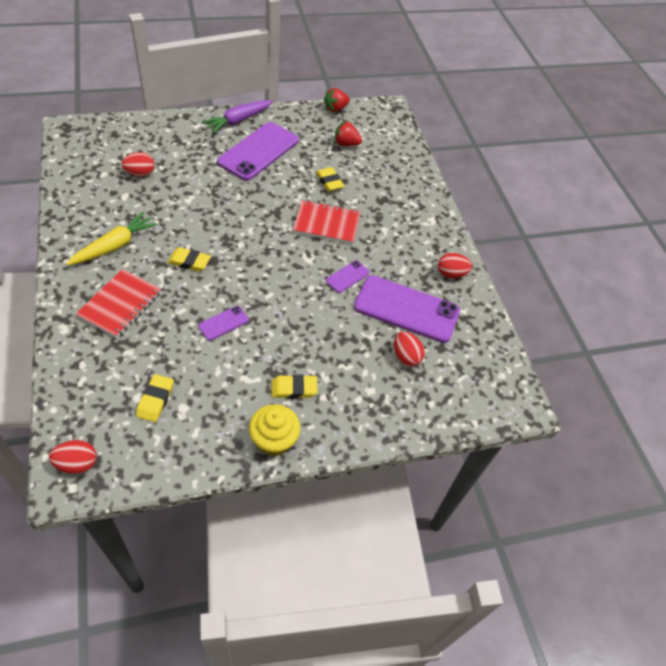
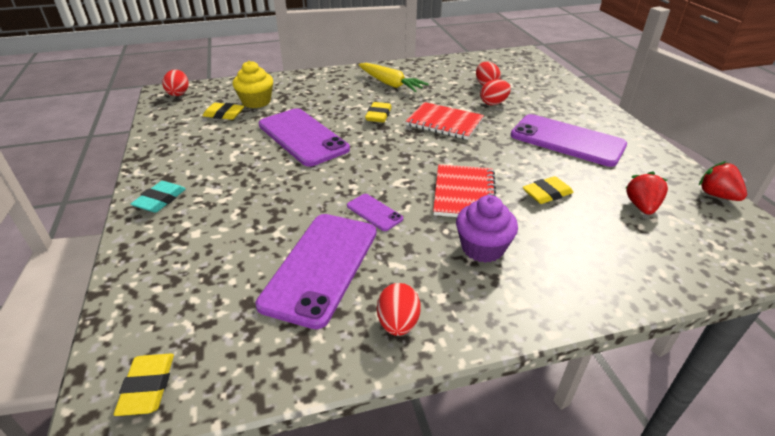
camera: 95 degrees right, 15 degrees down
red notebook [76,269,161,338] -> red notebook moved to [406,102,484,140]
purple phone [198,306,249,341] -> purple phone [259,108,350,167], size x2.22
purple carrot [201,100,273,134] -> none
yellow cupcake [249,404,301,456] -> yellow cupcake moved to [233,61,273,108]
yellow eraser [272,375,318,399] -> yellow eraser moved to [114,354,174,416]
red egg [394,332,425,366] -> red egg moved to [480,79,511,105]
none -> turquoise eraser [131,181,186,213]
none -> purple cupcake [456,195,518,263]

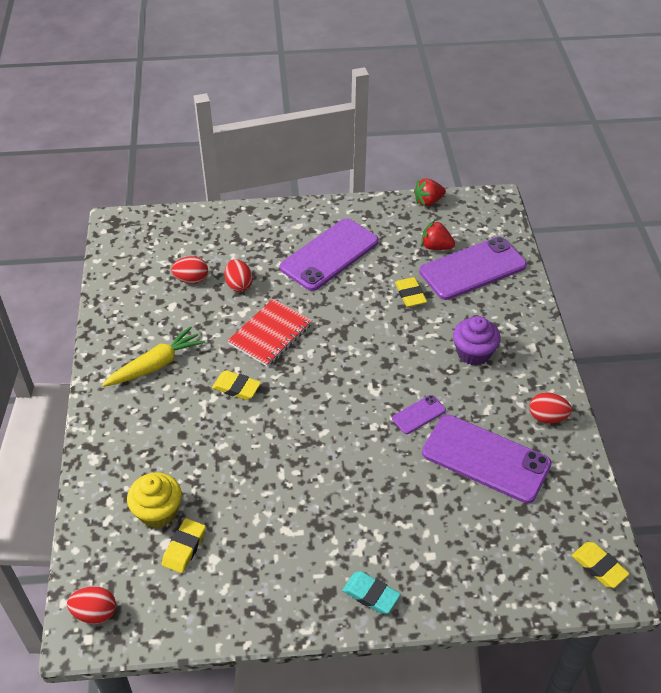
camera: 80 degrees left, 10 degrees up
yellow eraser [114,354,174,416] -> yellow eraser turned 45 degrees clockwise [572,542,630,588]
purple phone [259,108,350,167] -> purple phone moved to [419,237,527,300]
red notebook [433,164,496,217] -> none

